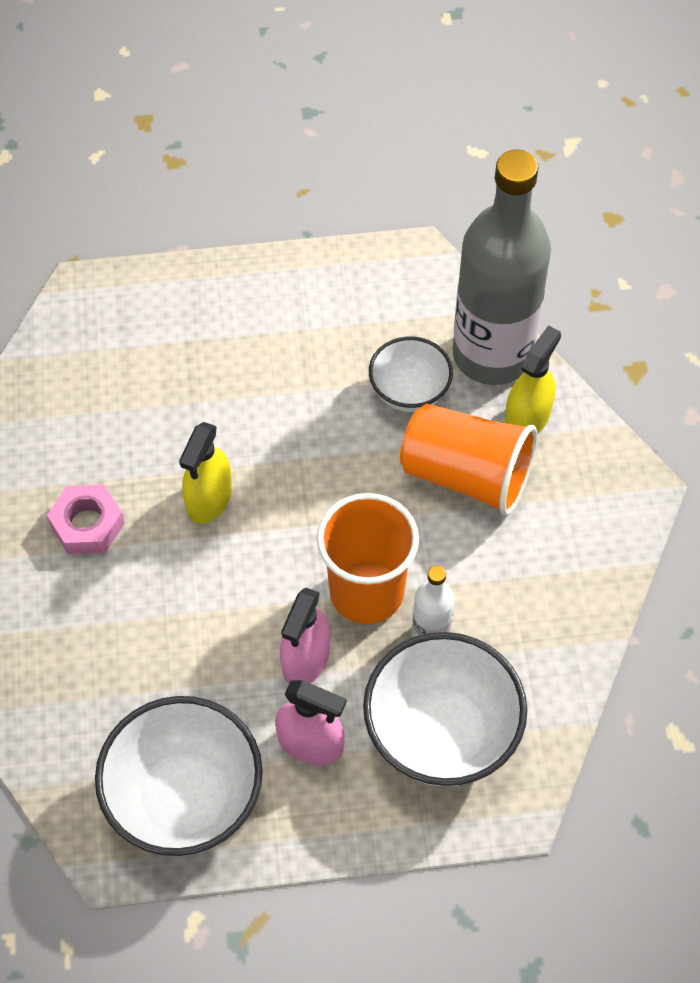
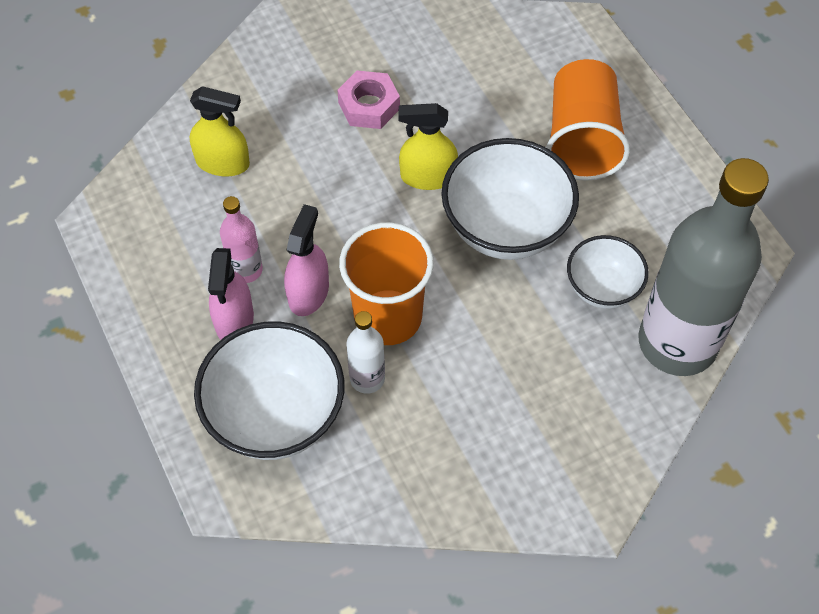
camera: 70 degrees right, 0 degrees up
white bowl [95,696,263,856] -> white bowl moved to [441,138,579,260]
pink spray bottle [280,588,330,684] -> pink spray bottle turned 105 degrees clockwise [284,204,329,316]
orange cup [400,404,537,516] -> orange cup moved to [546,59,630,181]
yellow spray bottle [505,325,561,434] -> yellow spray bottle moved to [190,86,250,176]
none -> pink bottle [220,196,263,283]

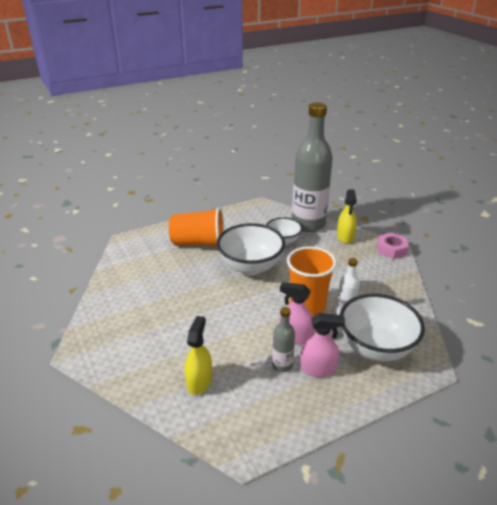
camera: 90 degrees left, 25 degrees down
pink bottle [220,196,263,283] -> grey bottle [272,307,295,372]
pink nut [337,70,400,129] -> pink nut moved to [377,233,409,259]
yellow spray bottle [398,103,458,190] -> yellow spray bottle moved to [337,189,357,244]

